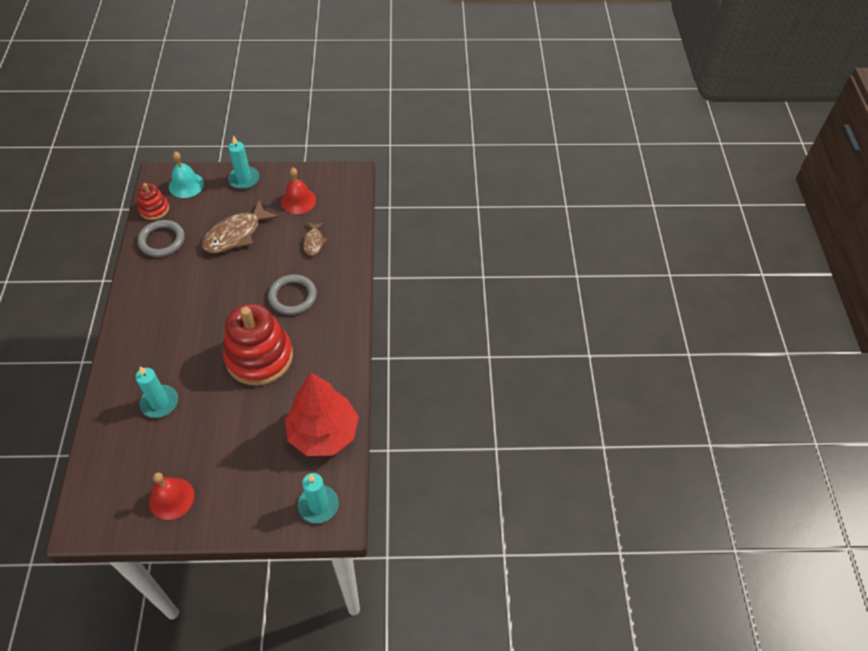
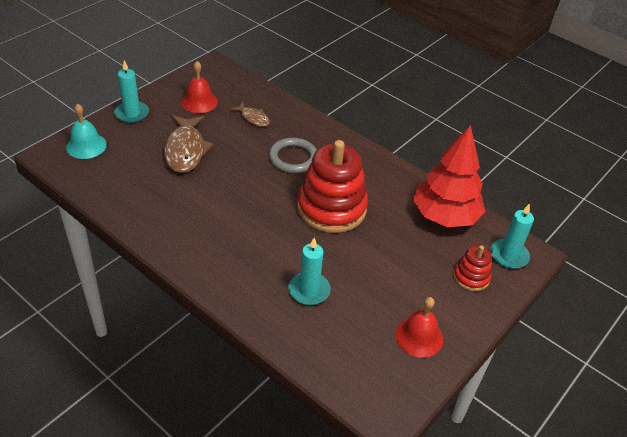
camera: 50 degrees left, 10 degrees down
red stacking toy [137,183,169,220] -> red stacking toy moved to [453,245,492,291]
grey ring [137,220,185,257] -> none

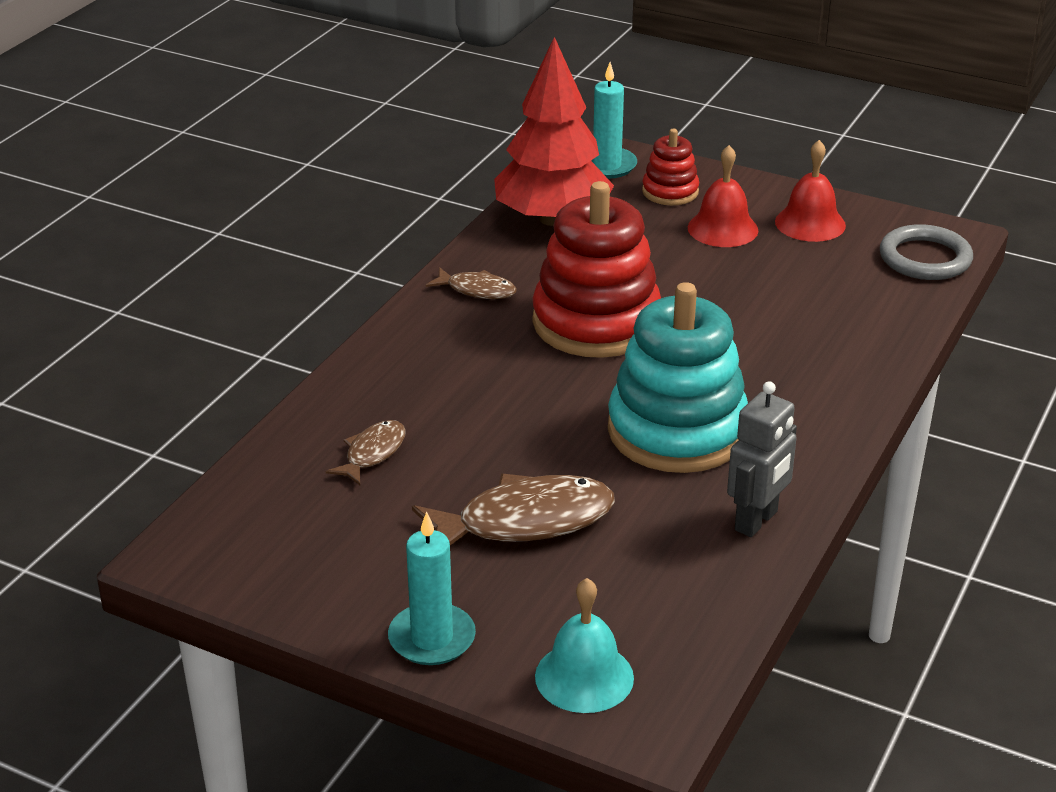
camera: 100 degrees left, 10 degrees down
red bell [181,61,218,113] -> red bell moved to [688,145,758,247]
grey ring [269,138,317,173] -> grey ring moved to [880,224,973,280]
turquoise candle [288,238,330,305] -> none
none -> brown fish [426,267,517,299]
none -> turquoise stacking toy [608,282,748,473]
none -> grey robot [727,381,797,537]

